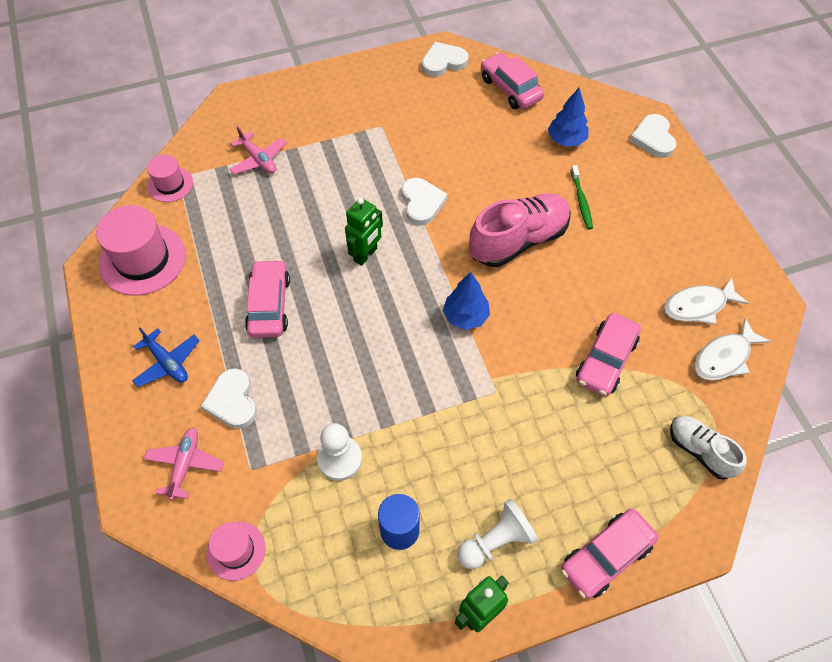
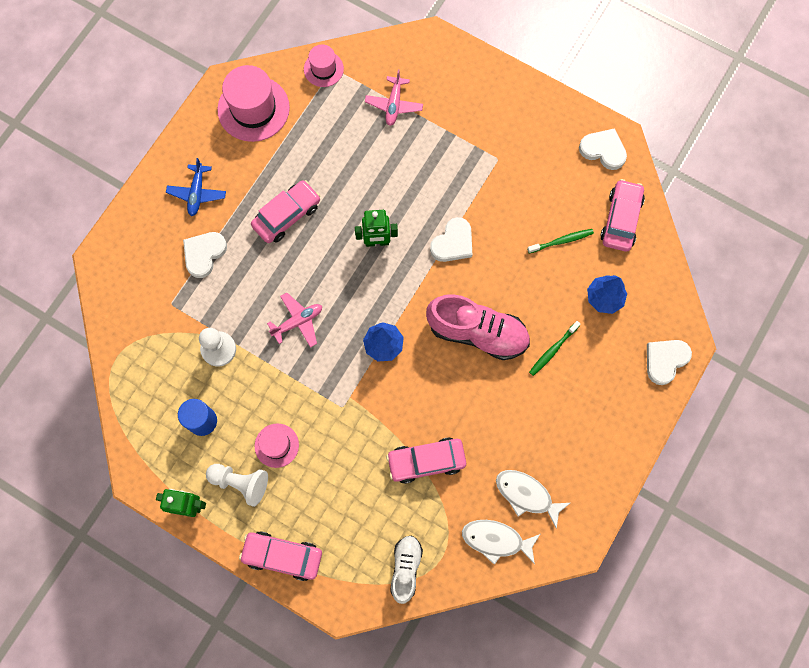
camera: 50 degrees right, 15 degrees up
pink plane [144,427,224,500] -> pink plane moved to [267,292,322,348]
pink hat [206,522,266,581] -> pink hat moved to [255,424,299,468]
none -> green toothbrush [527,229,594,253]

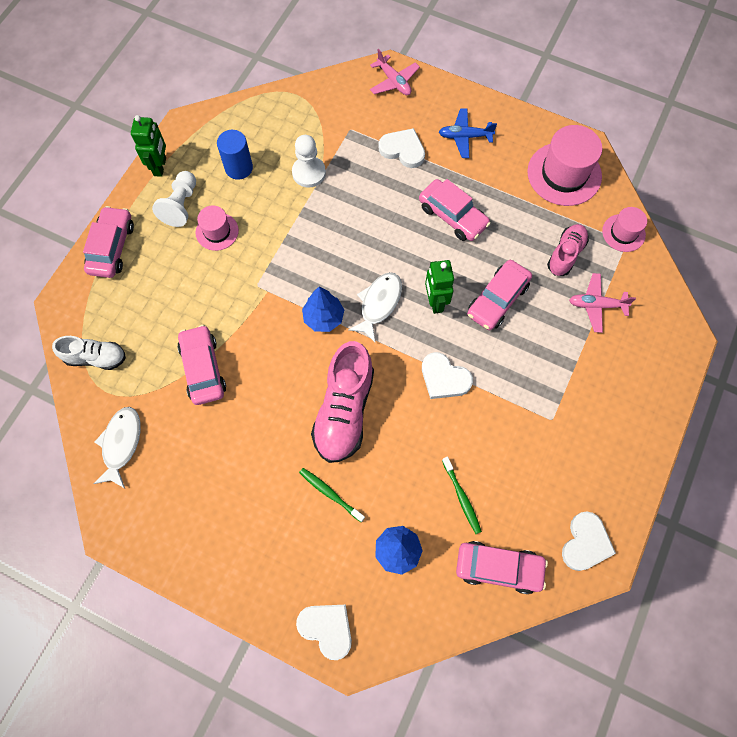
camera: 85 degrees right, 5 degrees down
pink plane [267,292,322,348] -> pink plane moved to [370,49,420,95]
white fish [496,470,570,529] -> white fish moved to [348,272,402,342]
none -> pink car [467,260,532,330]
none -> pink shoe [547,224,589,276]

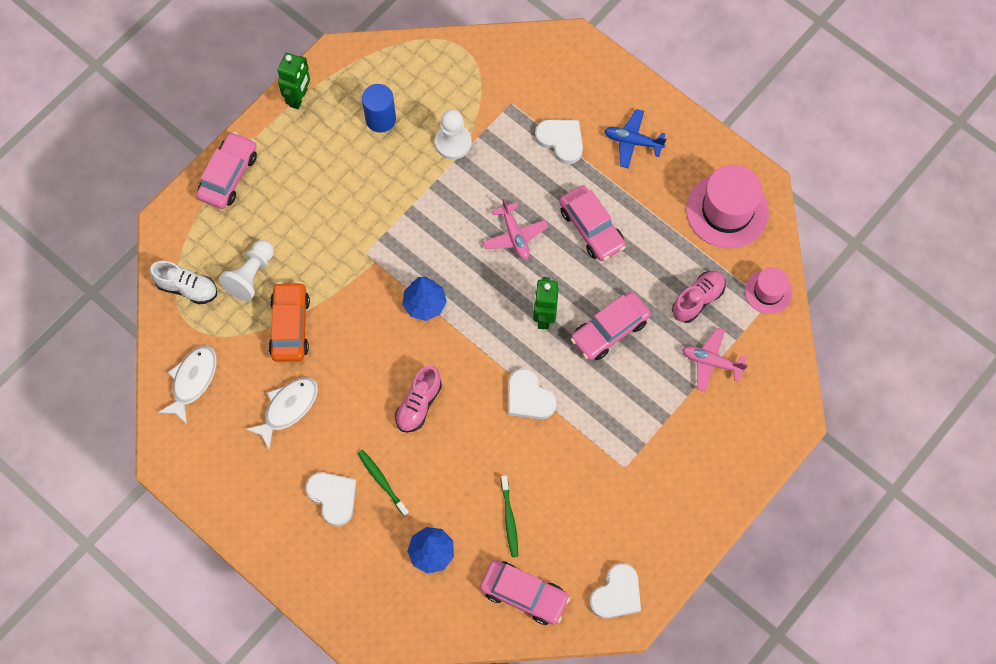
camera: 15 degrees right, 0 degrees up
white pawn [152,171,196,227] -> white pawn moved to [219,240,274,301]
pink car [178,325,226,405] -> orange car [269,282,310,362]
pink hat [196,206,239,251] -> none
white heart [296,605,352,660] -> white heart moved to [306,472,356,526]
pink shoe [311,341,374,463] -> pink shoe [395,366,442,433], size x0.59
white fish [348,272,402,342] -> white fish moved to [246,377,318,449]
pink plane [370,49,420,95] -> pink plane moved to [483,198,548,260]

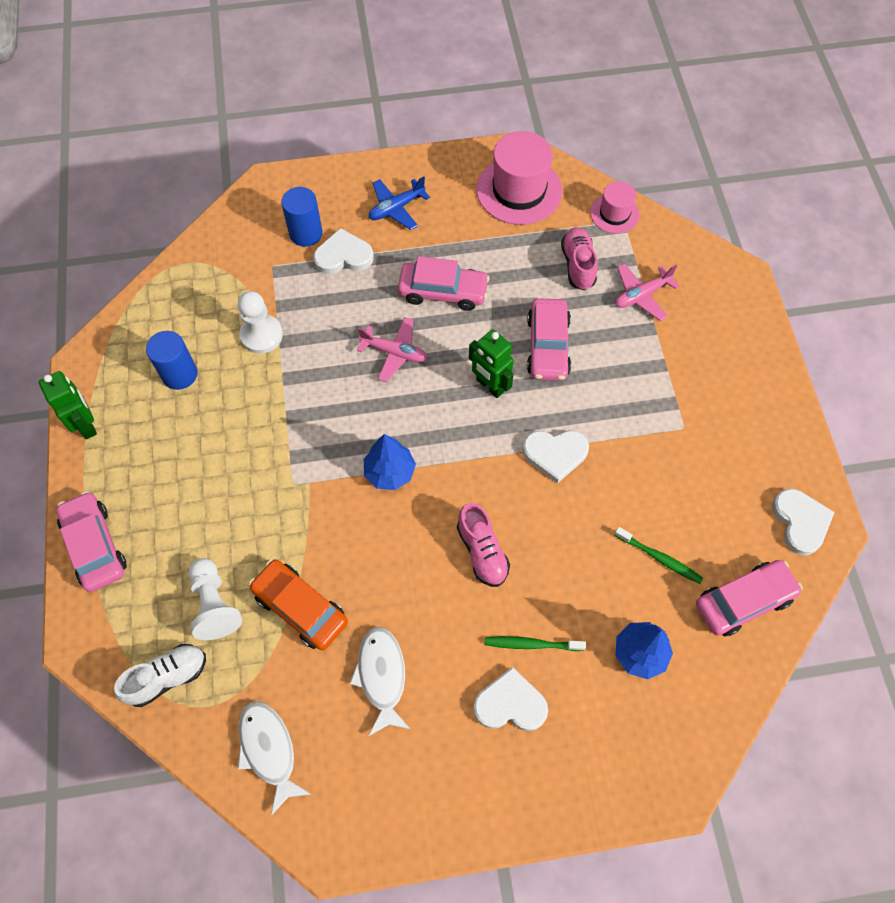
camera: 50 degrees left, 5 degrees down
none -> blue cylinder [281,187,323,246]

